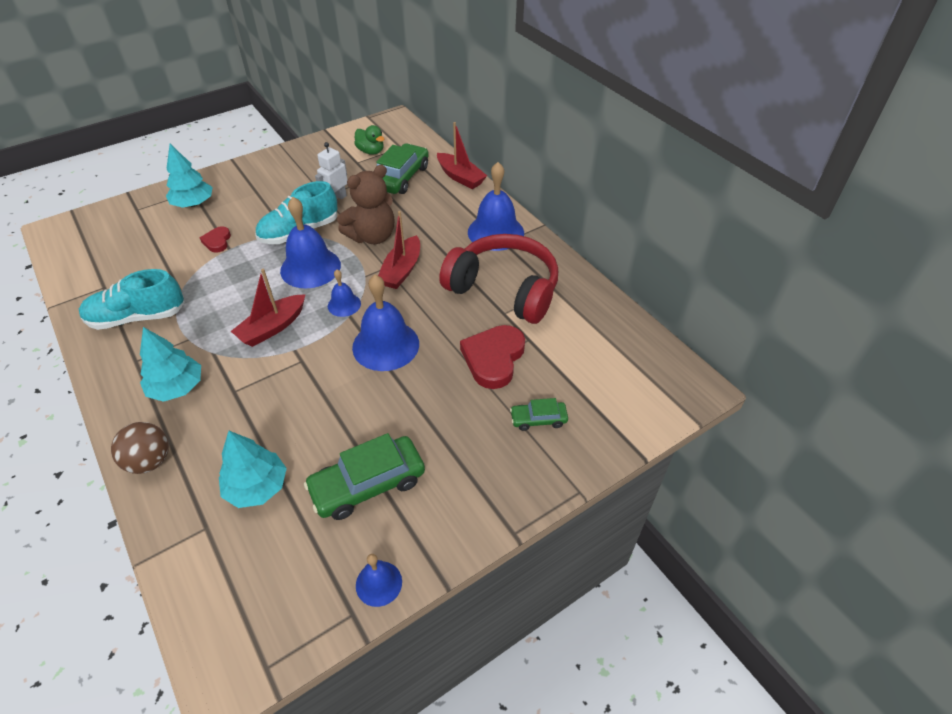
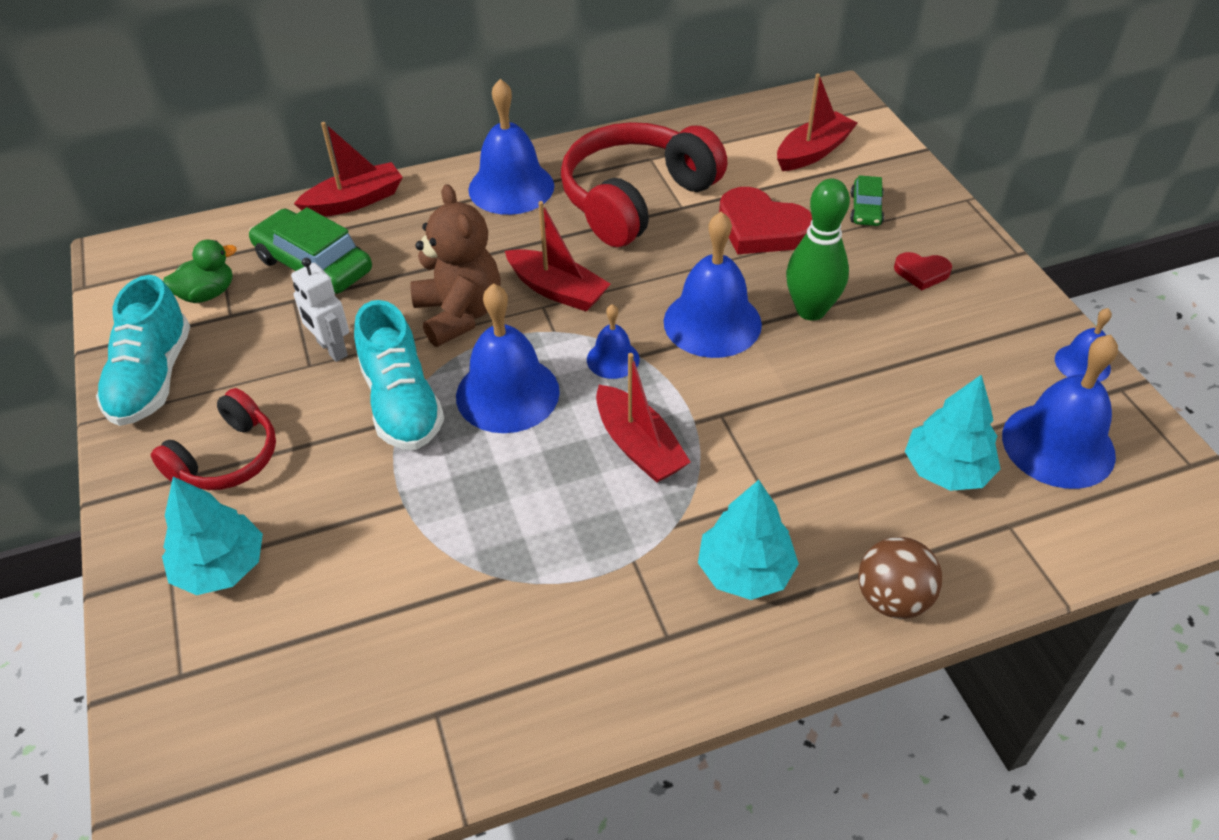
camera: 75 degrees left, 0 degrees up
turquoise shoe [79,269,185,330] -> turquoise shoe moved to [96,275,190,426]
red heart [200,226,231,253] -> red heart moved to [894,252,952,290]
green car [304,433,425,520] -> none
none -> red headphones [151,388,276,490]
none -> red boat [777,73,857,171]
none -> green bowling pin [786,179,850,321]
none -> blue bell [1002,335,1118,489]

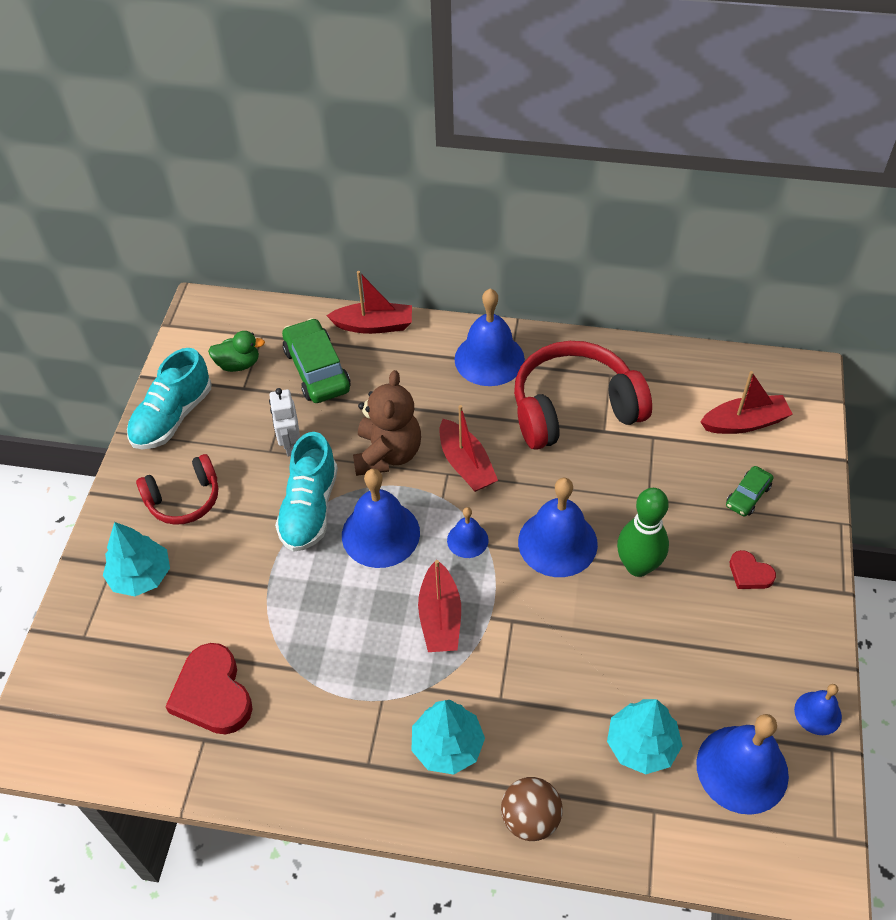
camera: 30 degrees right, 5 degrees up
red heart [719,187,812,254] -> red heart moved to [165,643,253,735]

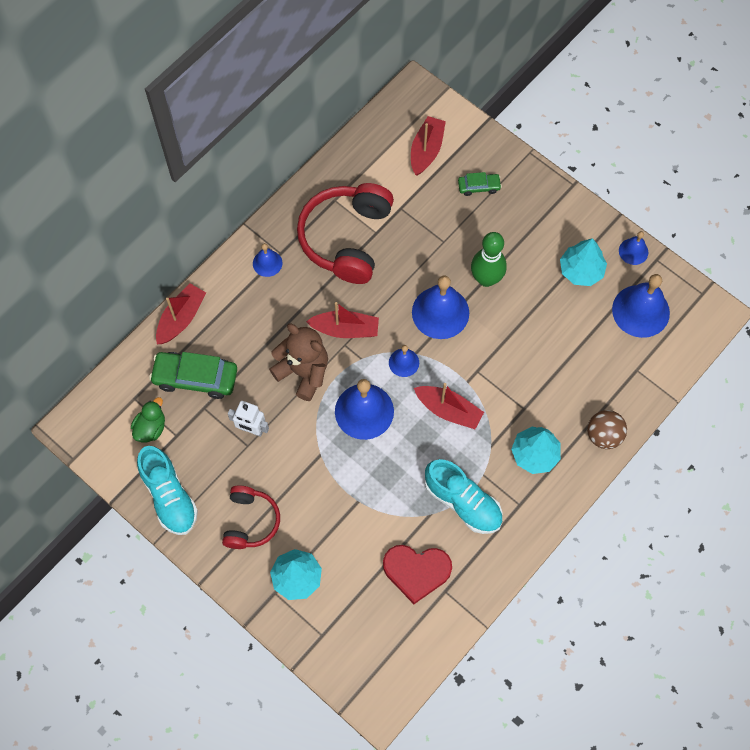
camera: 60 degrees left, 15 degrees up
turquoise shoe [275,432,338,552] -> turquoise shoe moved to [425,459,503,534]
blue bell [454,288,525,386] -> blue bell [253,243,282,277], size x0.53
turquoise tree [607,699,682,774] -> turquoise tree moved to [560,238,607,286]
green car [726,466,774,517] -> green car turned 75 degrees counterclockwise [458,172,502,196]
red heart [730,550,776,589] -> none

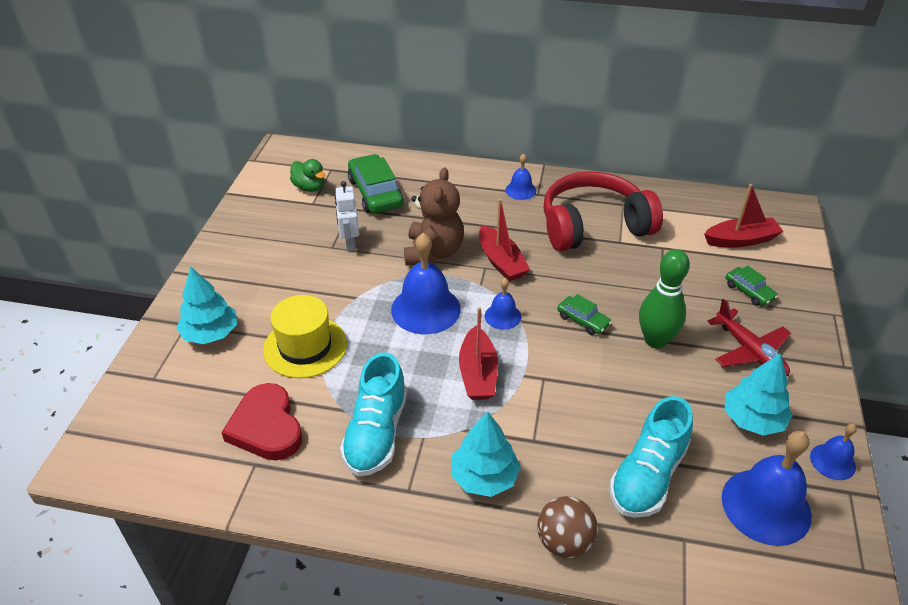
camera: 60 degrees right, 25 degrees down
green duck [131,397,165,443] -> green duck turned 45 degrees clockwise [290,159,325,192]
turquoise shoe [137,446,198,535] -> turquoise shoe moved to [610,396,693,518]
red boat [156,284,206,344] -> none
red headphones [222,485,280,549] -> none
blue bell [412,276,469,339] -> green car [557,294,612,335]
none -> yellow hat [263,295,347,378]
none -> red plane [707,299,791,376]

